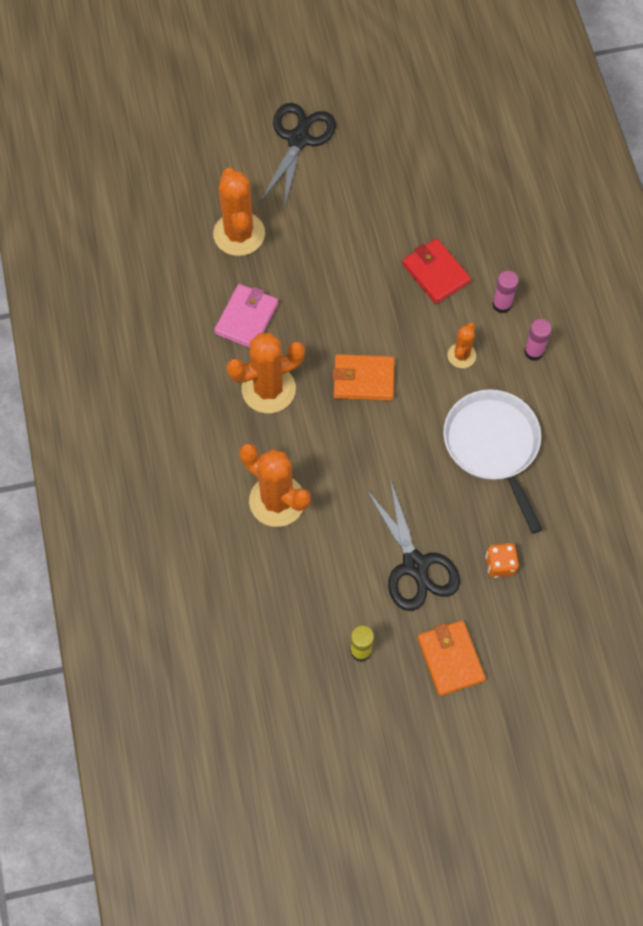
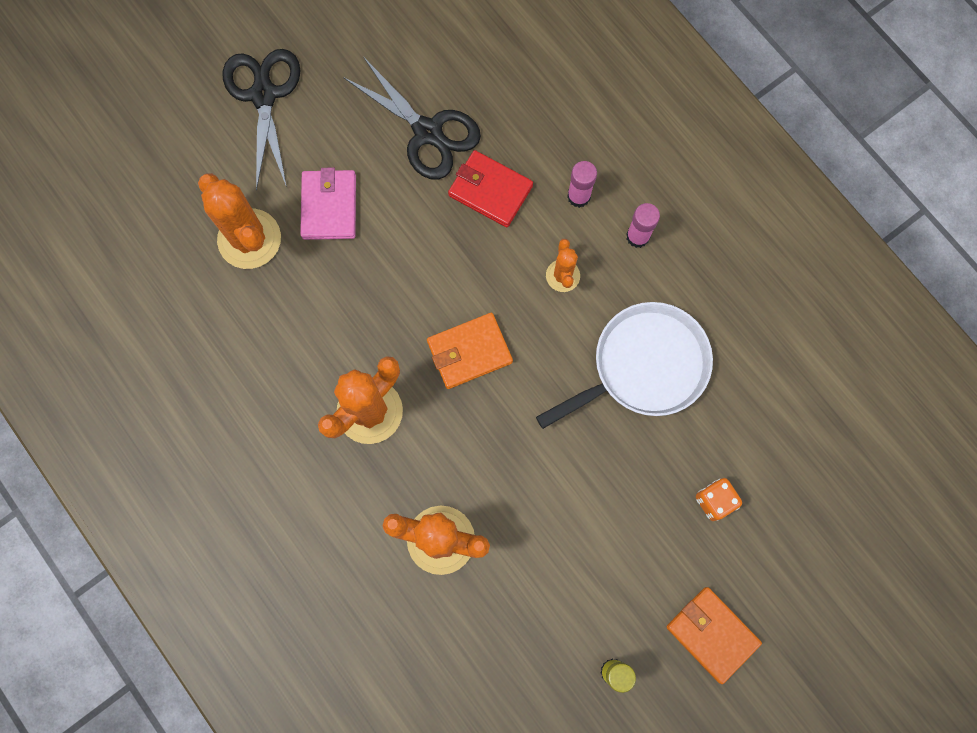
camera: 25 degrees left, 10 degrees up
pink wallet [214,284,278,348] -> pink wallet moved to [300,167,356,240]
black scissors [365,479,460,611] -> black scissors moved to [343,58,481,180]
white pan [443,390,543,534] -> white pan turned 105 degrees clockwise [536,302,713,429]

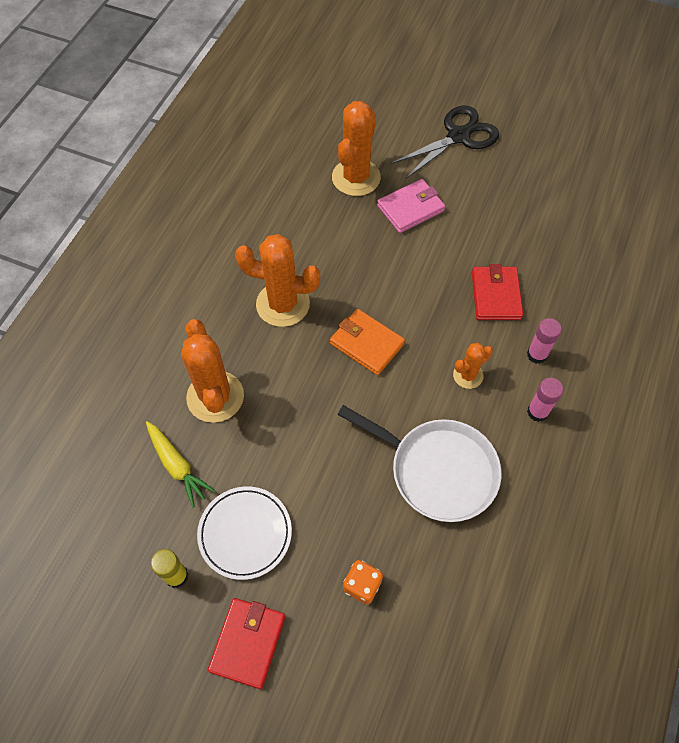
camera: 60 degrees right, 15 degrees down
black scissors [343,58,481,180] -> none
orange wallet [667,587,762,684] -> red wallet [208,598,285,689]
none -> yellow carrot [146,421,215,507]
none -> white plate [197,486,292,580]

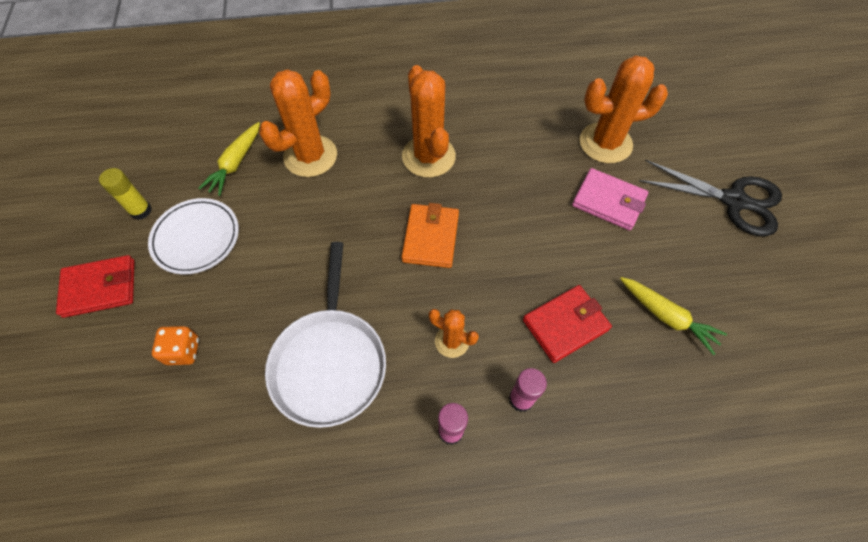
camera: 60 degrees right, 0 degrees up
none -> yellow carrot [620,277,727,355]

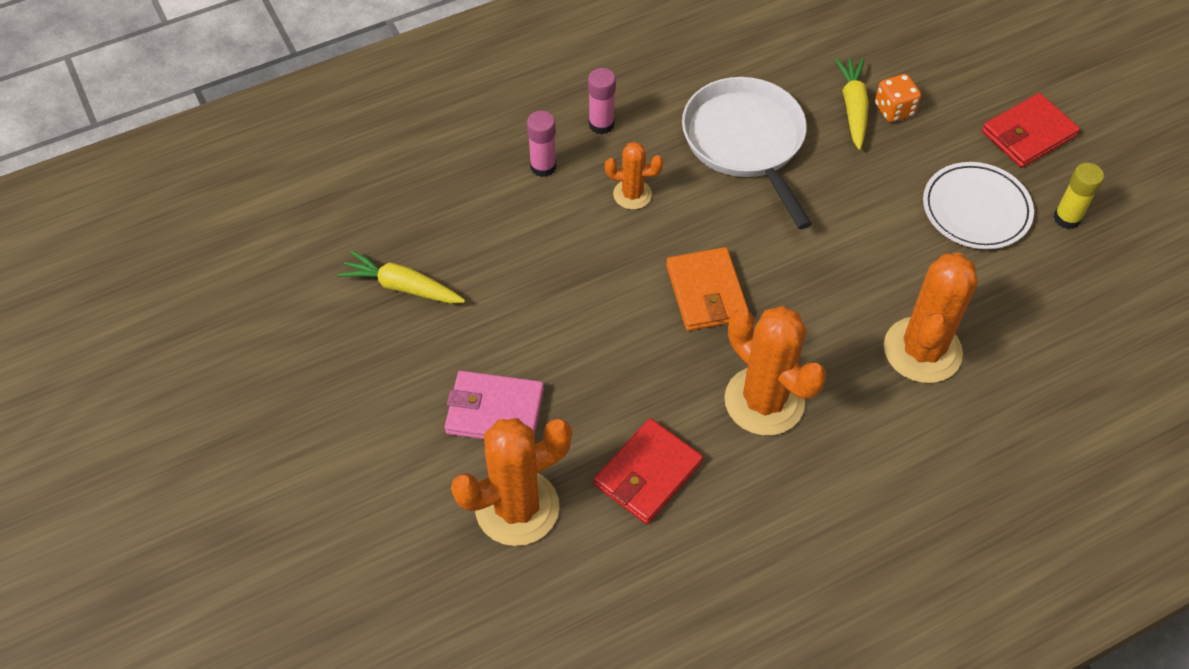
camera: 160 degrees right, 5 degrees down
yellow carrot [198,122,260,196] -> yellow carrot moved to [835,58,869,150]
red wallet [523,285,612,363] -> red wallet moved to [594,418,703,524]
black scissors [639,160,782,236] -> none

